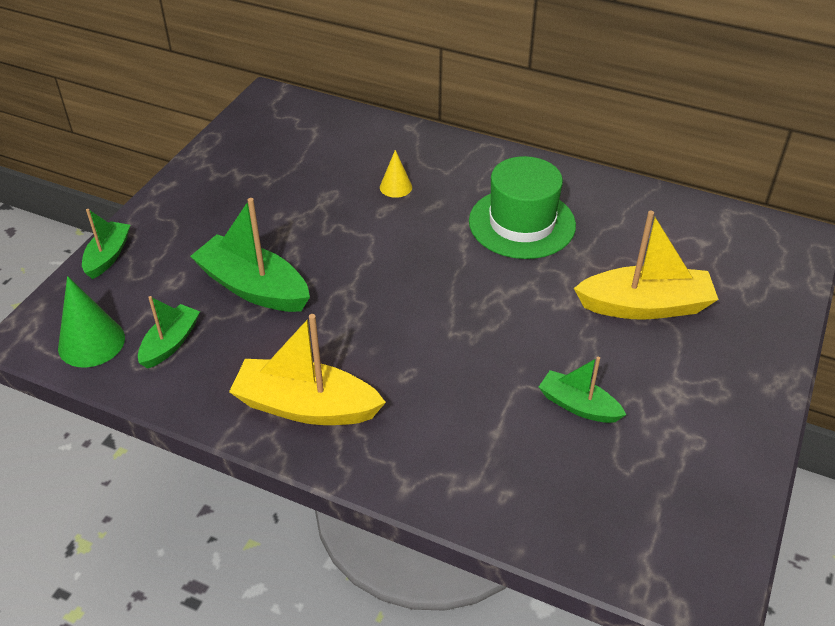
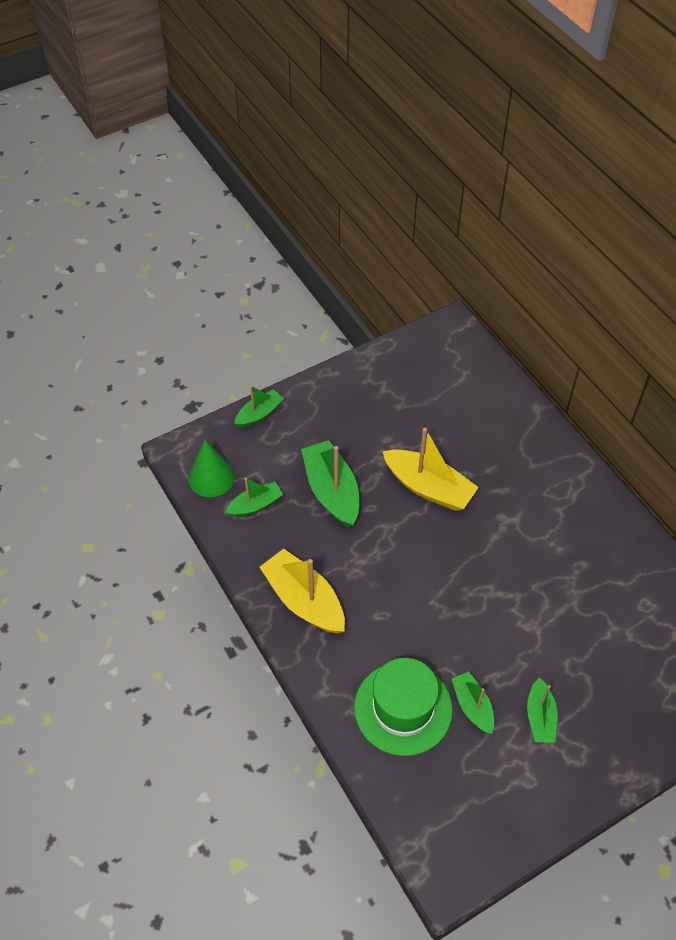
camera: 35 degrees right, 10 degrees up
yellow cone [380,150,412,198] -> none
green hat [469,156,576,259] -> green hat moved to [354,658,453,756]
yellow boat [574,211,719,320] -> yellow boat moved to [382,428,479,511]
none -> green boat [527,677,558,743]

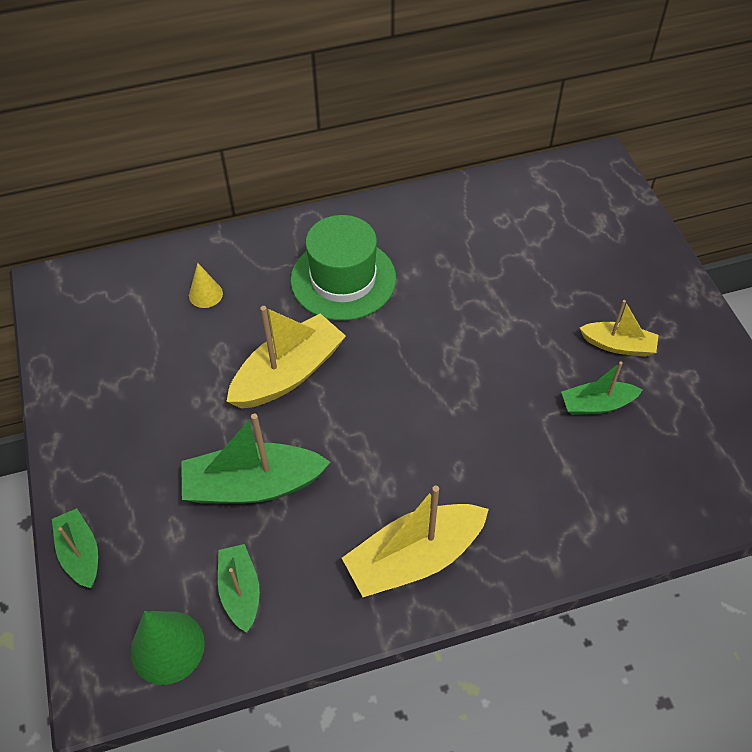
camera: 75 degrees left, 0 degrees up
green hat [354,658,453,756] -> green hat moved to [290,215,396,321]
green boat [527,677,558,743] -> yellow boat [580,300,659,357]
none -> yellow cone [189,263,223,308]

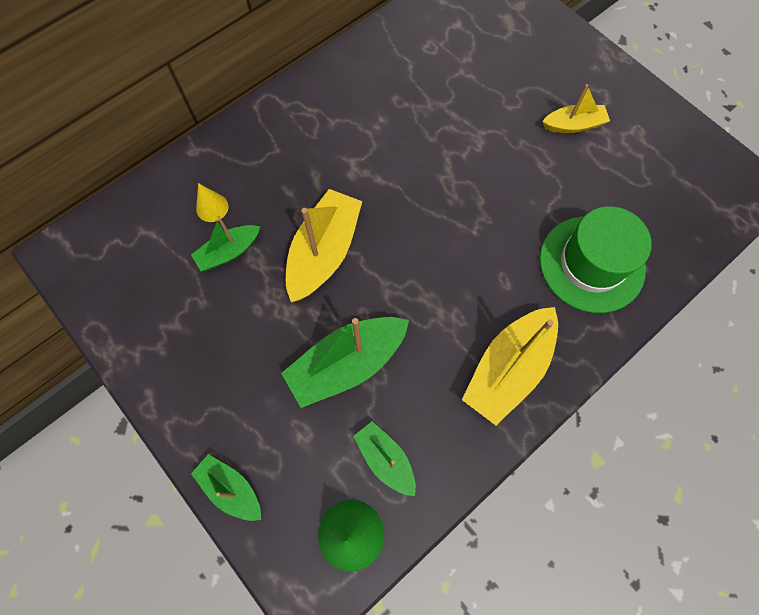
camera: 25 degrees left, 15 degrees up
green hat [290,215,396,321] -> green hat moved to [540,206,652,313]
green boat [561,362,642,415] -> green boat moved to [191,217,260,271]

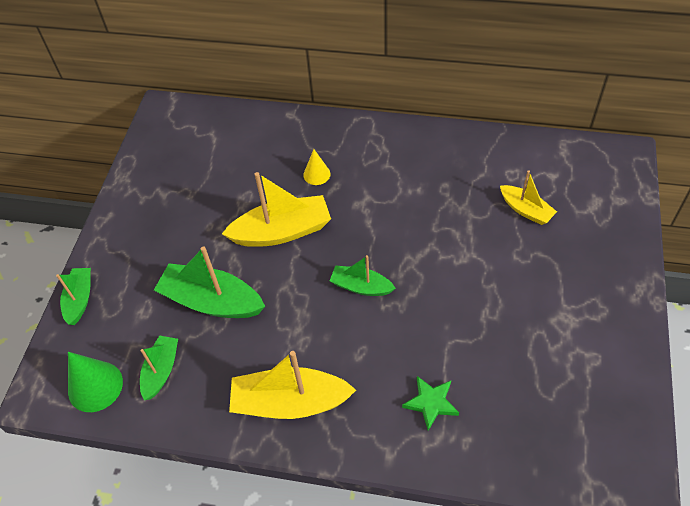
camera: 55 degrees right, 15 degrees down
green boat [191,217,260,271] -> green boat moved to [330,255,396,296]
yellow cone [196,183,228,222] -> yellow cone moved to [303,149,331,185]
green hat [540,206,652,313] -> green star [402,376,459,431]
yellow boat [542,84,610,133] -> yellow boat moved to [500,170,557,225]

